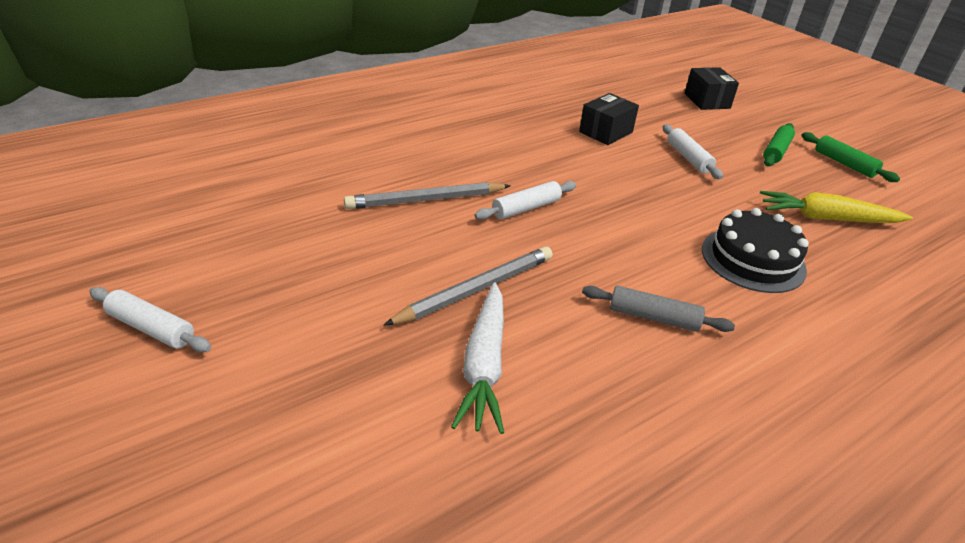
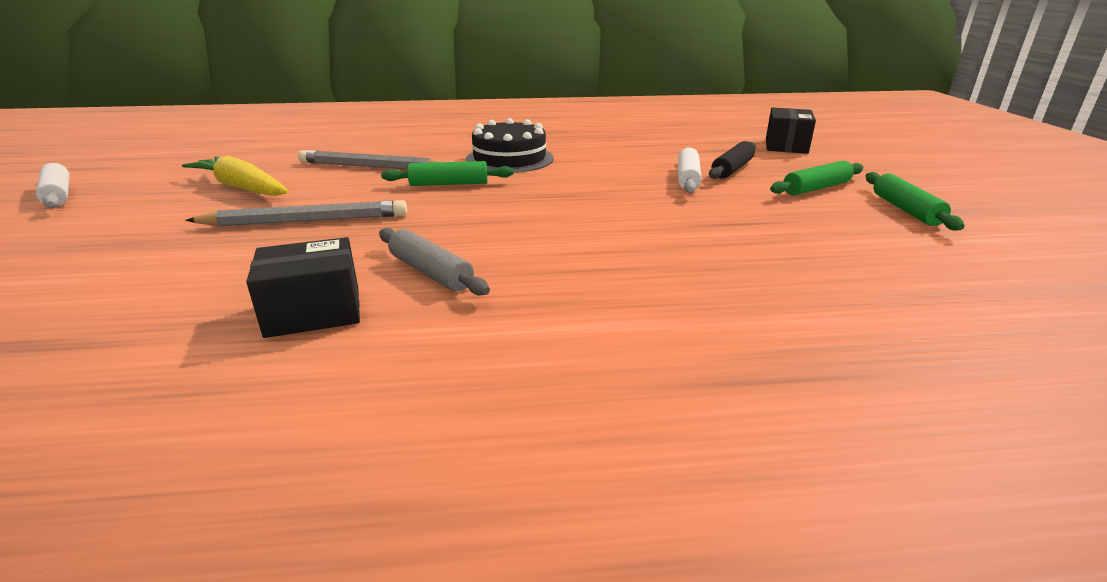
camera: 30 degrees right, 10 degrees down
white carrot [451,282,504,434] -> none
white rolling pin [474,181,576,220] -> green rolling pin [381,161,514,186]
black box [579,93,639,145] -> black box moved to [246,237,360,338]
black cake [702,208,809,293] -> black cake moved to [465,118,554,173]
yellow carrot [760,191,913,223] -> yellow carrot moved to [182,156,289,196]
none -> black rolling pin [709,141,756,179]

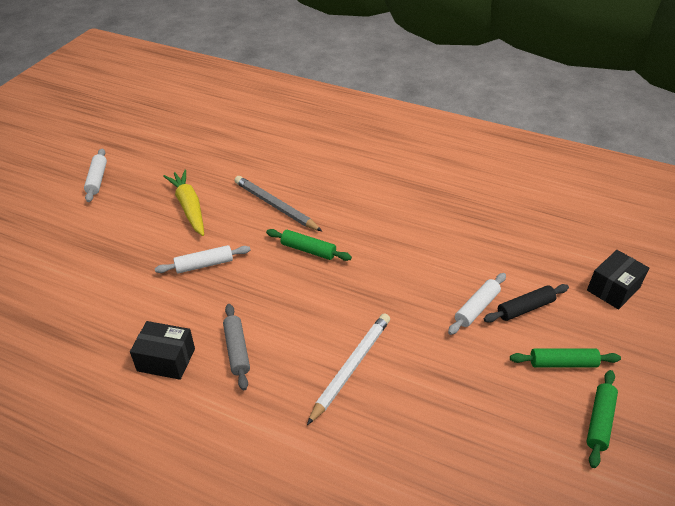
camera: 30 degrees right, 15 degrees up
grey pencil [185,200,407,226] -> white rolling pin [155,245,250,273]
black cake [465,118,554,173] -> none
none -> white pencil [307,313,390,425]

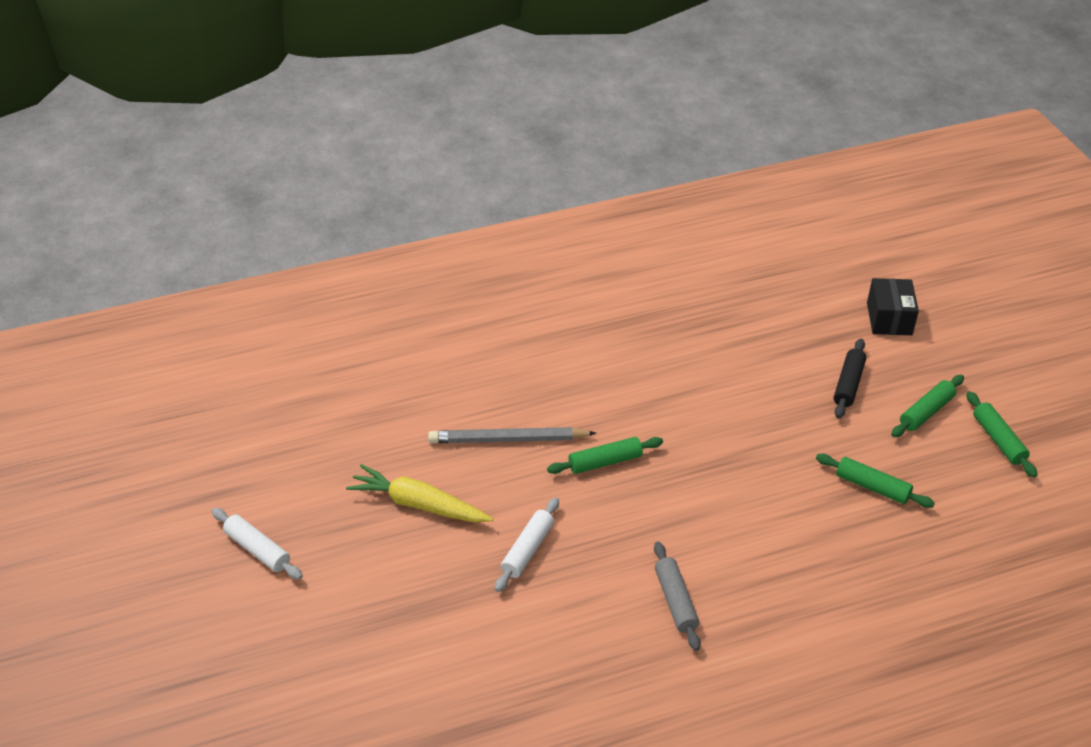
camera: 45 degrees left, 0 degrees up
black box [130,321,195,380] -> none
grey rolling pin [223,304,250,391] -> grey rolling pin turned 45 degrees clockwise [654,542,701,651]
white pencil [307,313,390,425] -> none
white rolling pin [448,273,506,335] -> none
none -> green rolling pin [816,454,935,508]

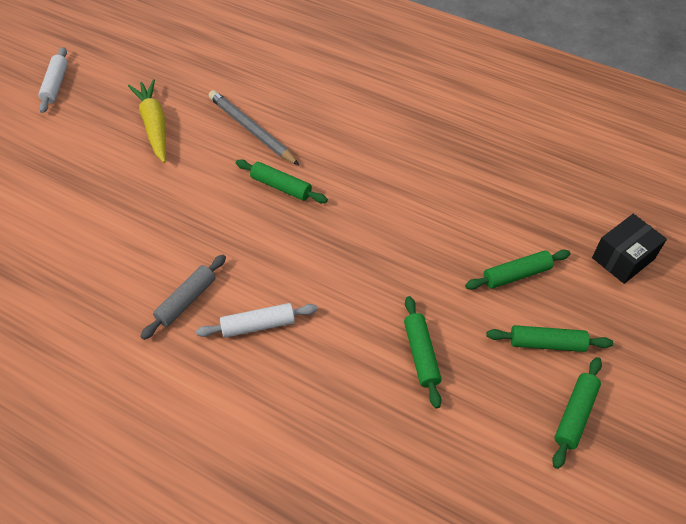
camera: 50 degrees right, 10 degrees up
white rolling pin [495,497,559,592] -> white rolling pin moved to [196,303,318,338]
black rolling pin [834,339,866,419] -> green rolling pin [465,250,571,290]

